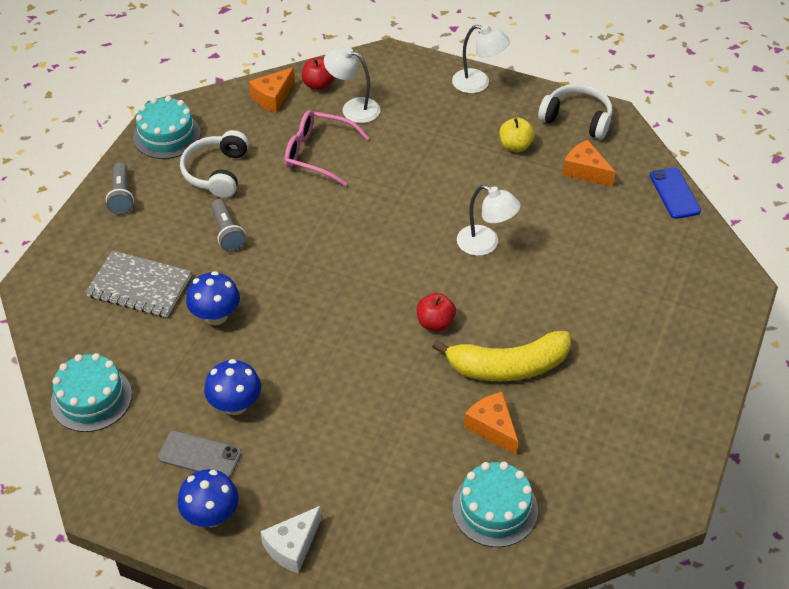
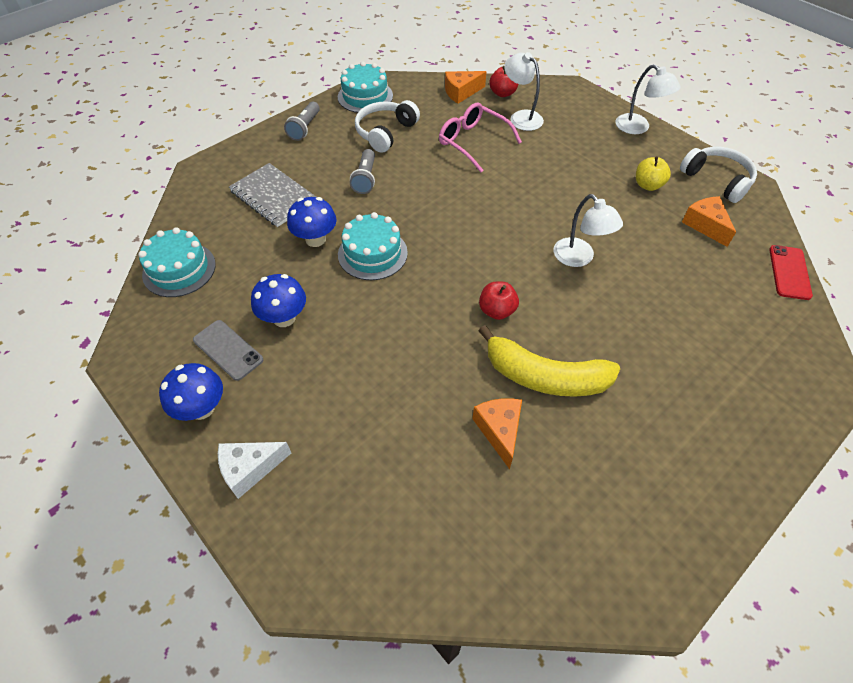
camera: 25 degrees right, 5 degrees up
turquoise cake [452,462,538,547] -> turquoise cake moved to [338,212,408,280]
blue phone [650,167,701,219] -> red phone [769,245,813,300]

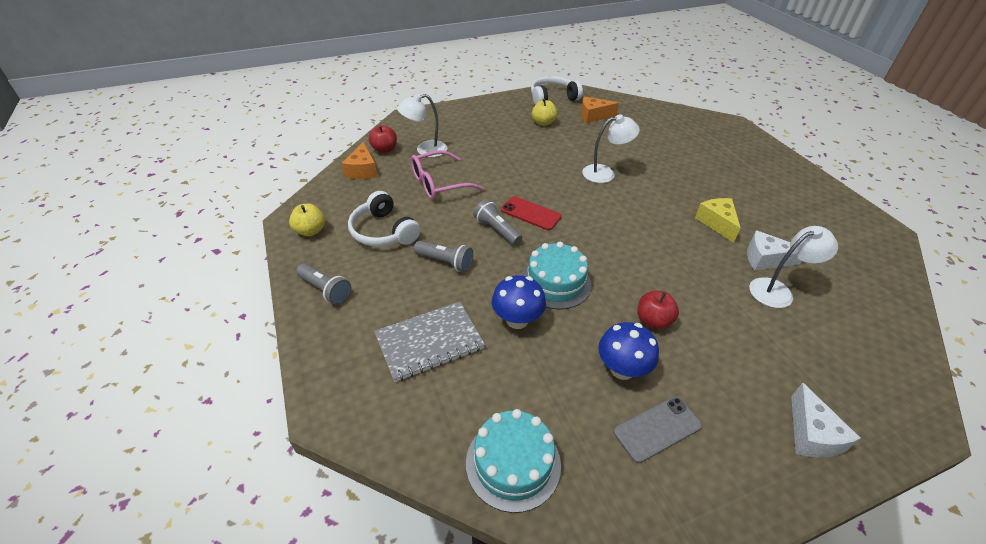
camera: 70 degrees left, 10 degrees down
blue mushroom [159,363,223,421] -> none
turquoise cake [338,61,393,113] -> yellow apple [289,203,325,236]
orange cheese [472,398,522,469] -> white cheese [747,230,802,270]
yellow banana [478,325,620,397] -> yellow cheese [695,198,741,243]
red apple [479,281,519,320] -> red apple moved to [637,291,679,329]
white lamp [616,64,681,134] -> white lamp moved to [749,226,838,308]
red phone [769,245,813,300] -> red phone moved to [501,196,562,230]
none -> grey flashlight [474,199,522,245]

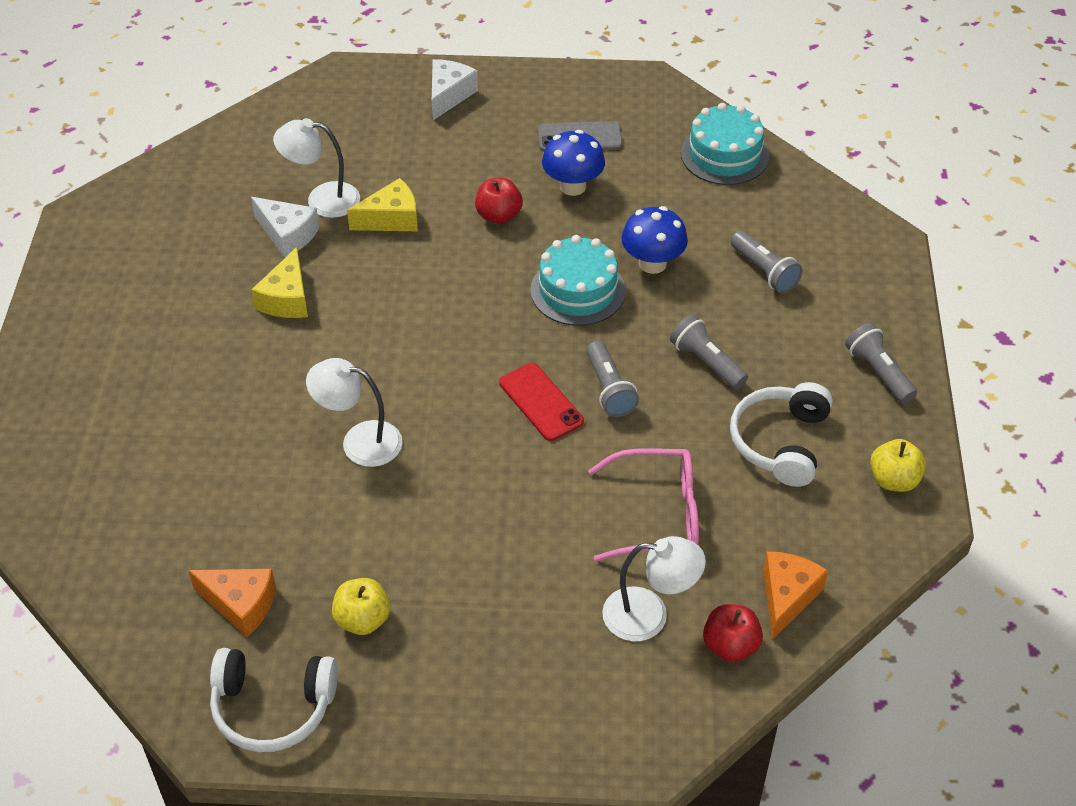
camera: 155 degrees left, 5 degrees up
white headphones [348,191,420,246] -> white headphones turned 150 degrees counterclockwise [730,382,833,487]
grey notebook [374,302,485,382] -> grey flashlight [730,231,802,293]
none -> yellow cheese [347,178,418,231]

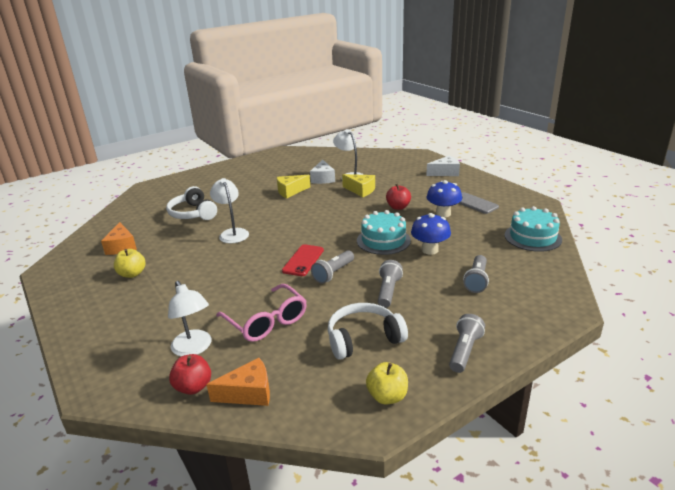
camera: 55 degrees right, 20 degrees down
white headphones [210,648,338,752] -> white headphones moved to [166,186,217,220]

